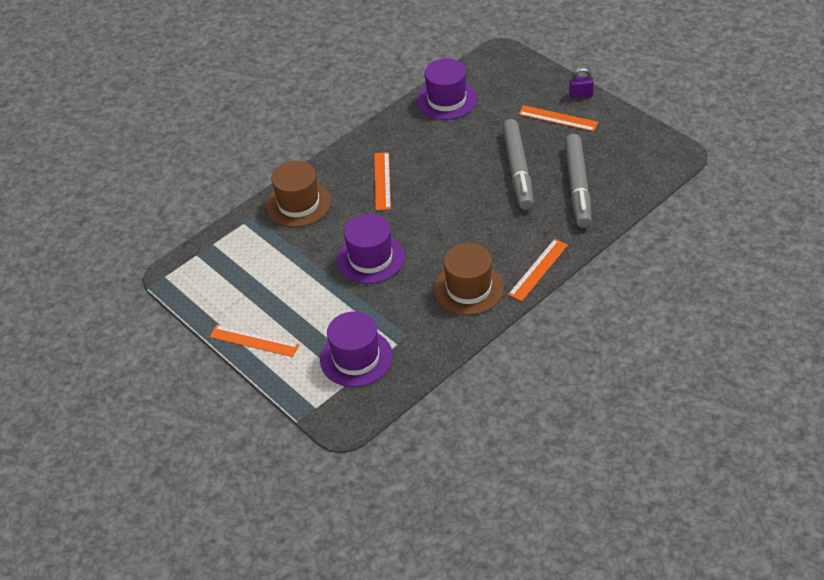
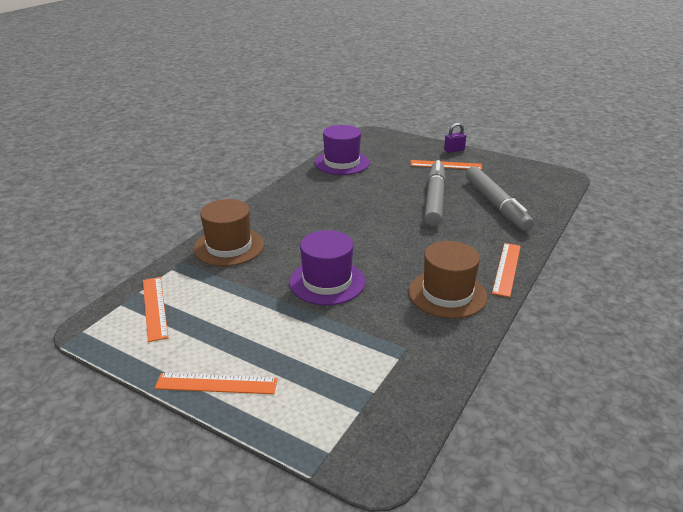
camera: 20 degrees left, 15 degrees down
purple hat [320,312,393,387] -> none
orange ruler [374,152,391,210] -> orange ruler moved to [143,277,168,342]
grey marker [502,119,534,210] -> grey marker turned 150 degrees counterclockwise [424,160,446,226]

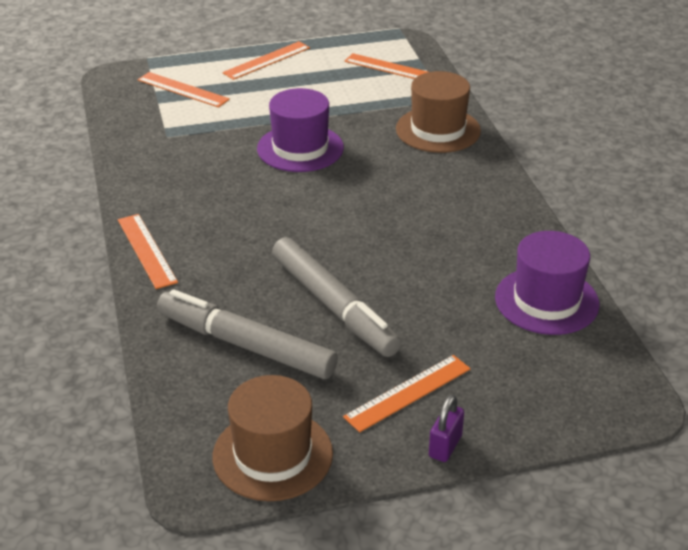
camera: 135 degrees right, 5 degrees up
brown hat [409,241,487,319] -> brown hat moved to [212,375,333,501]
none -> orange ruler [137,72,230,108]

